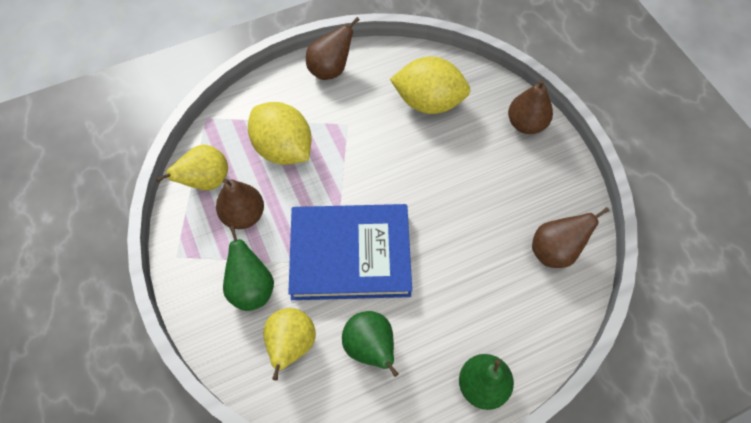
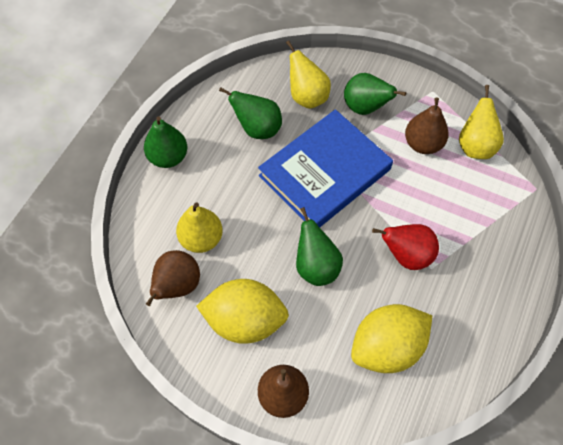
camera: 140 degrees right, 0 degrees up
yellow lemon [248,102,312,165] -> yellow lemon moved to [196,279,289,344]
brown pear [306,17,360,80] -> none
none -> yellow pear [176,202,223,253]
none -> green pear [296,207,343,286]
none -> red pear [372,224,439,270]

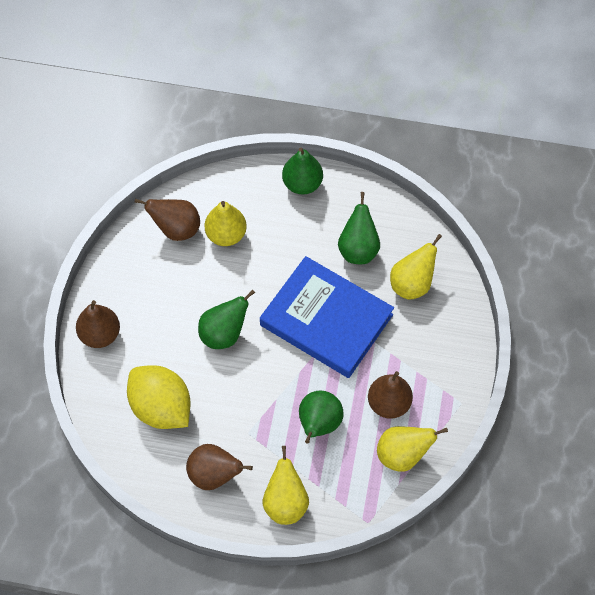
camera: 75 degrees right, 0 degrees up
yellow lemon [196,279,289,344] -> none
green pear [344,73,406,115] -> green pear moved to [299,391,344,444]
red pear [372,224,439,270] -> none
none -> brown pear [186,444,253,490]
none -> yellow pear [263,446,309,525]

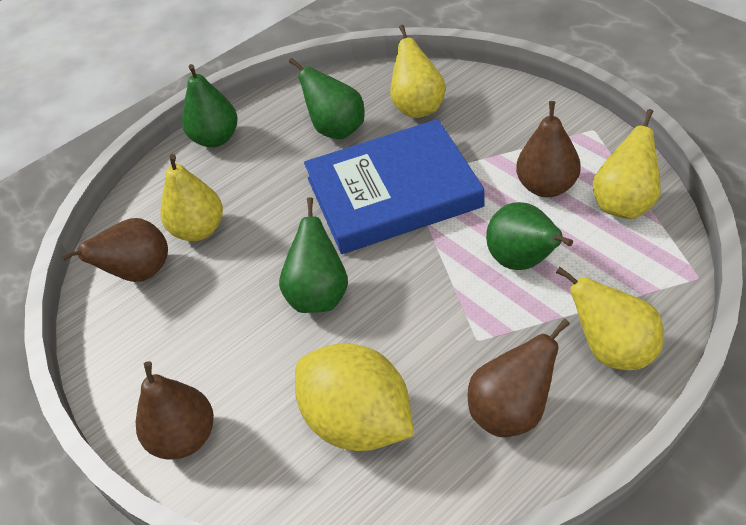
camera: 45 degrees left, 15 degrees down
yellow lemon [127,365,191,429] -> yellow lemon turned 45 degrees clockwise [295,343,414,451]

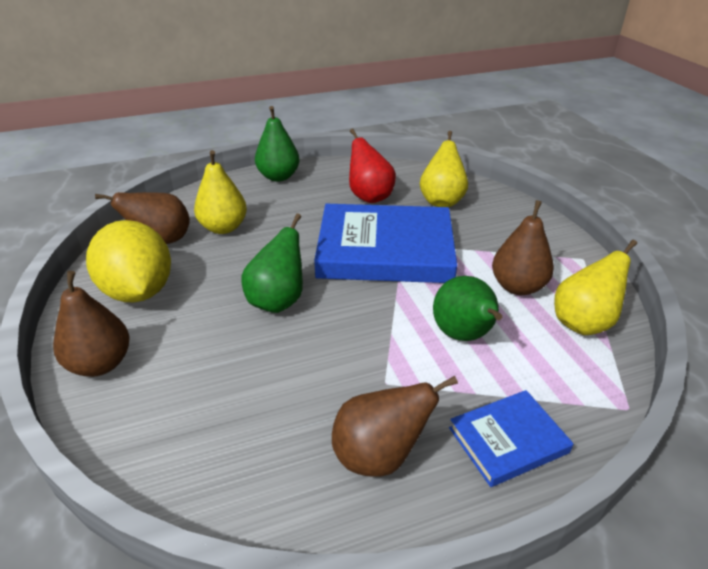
camera: 15 degrees right, 10 degrees down
green pear [289,58,365,139] -> red pear [349,129,396,203]
yellow lemon [295,343,414,451] -> yellow lemon moved to [86,220,171,302]
yellow pear [556,267,664,370] -> blue book [449,390,574,487]

